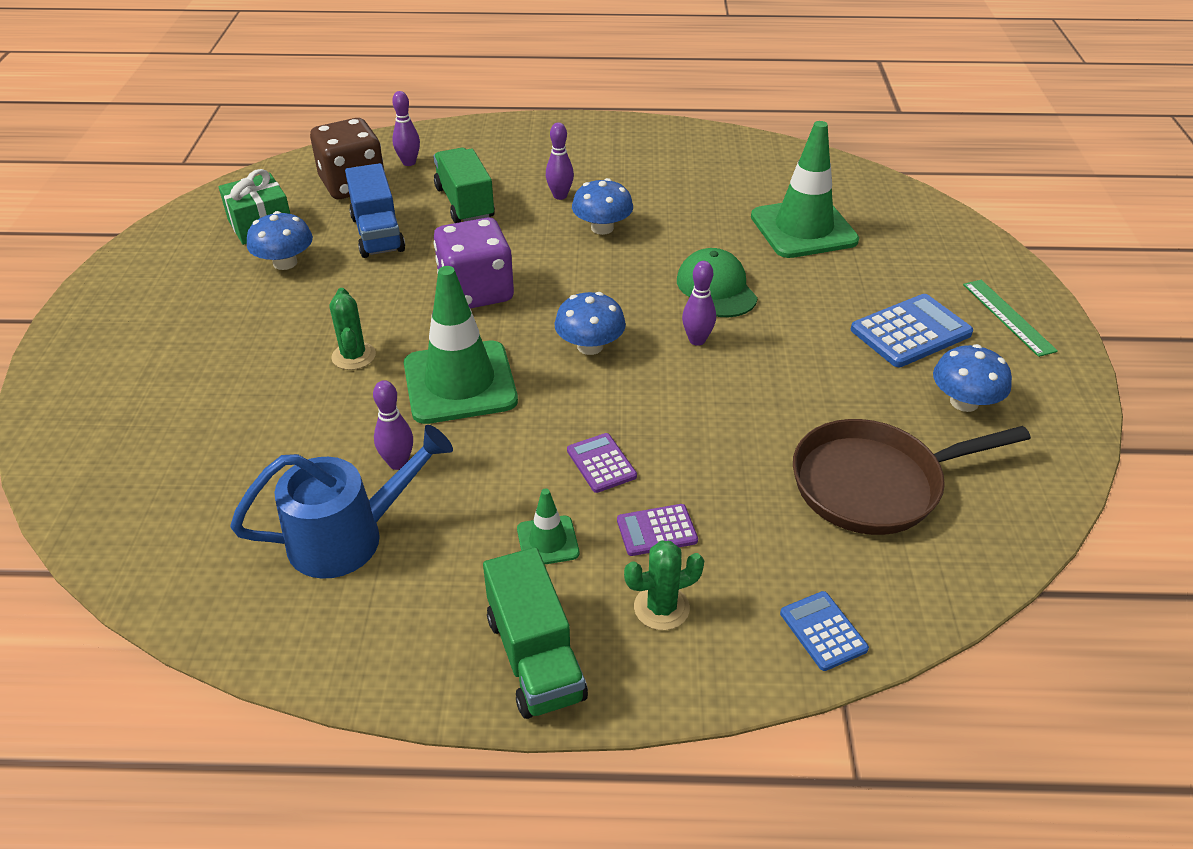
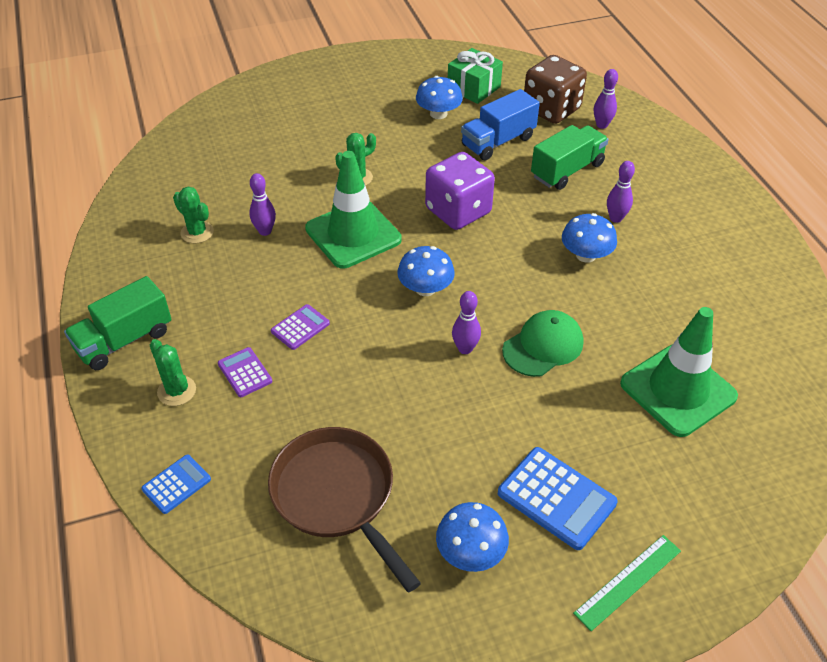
camera: 70 degrees right, 5 degrees up
blue watering can [230,425,453,579] -> green cactus [173,186,214,243]
green traffic cone [517,488,579,565] -> none

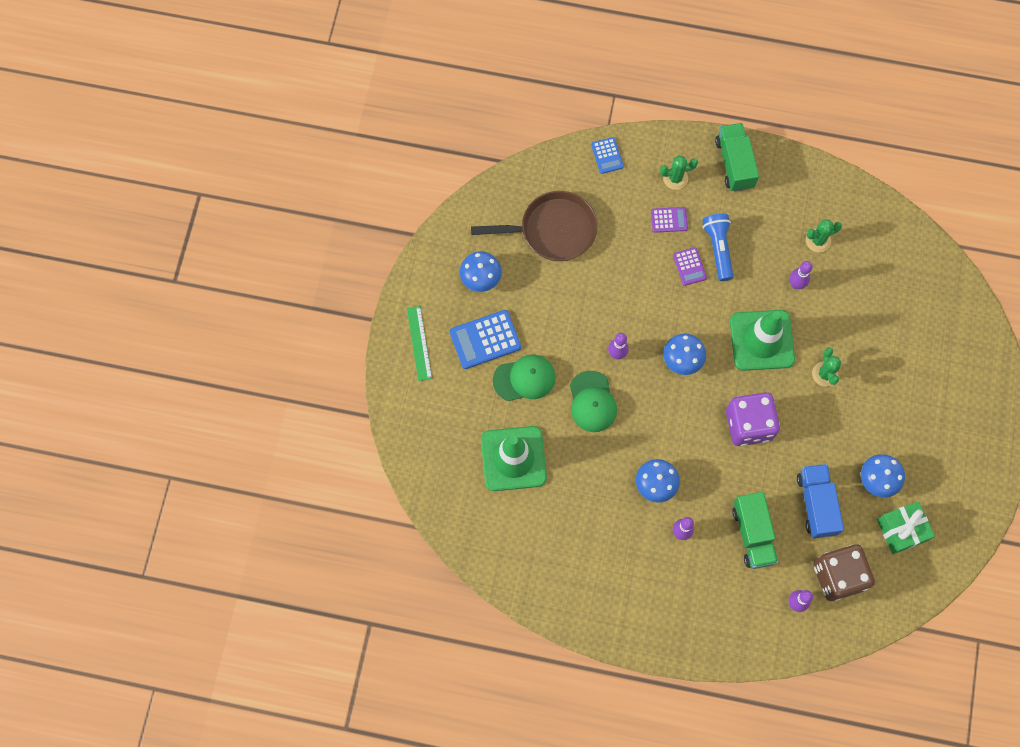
camera: 120 degrees right, 25 degrees up
none -> green cap [493,355,555,401]
none -> blue flashlight [702,214,733,281]

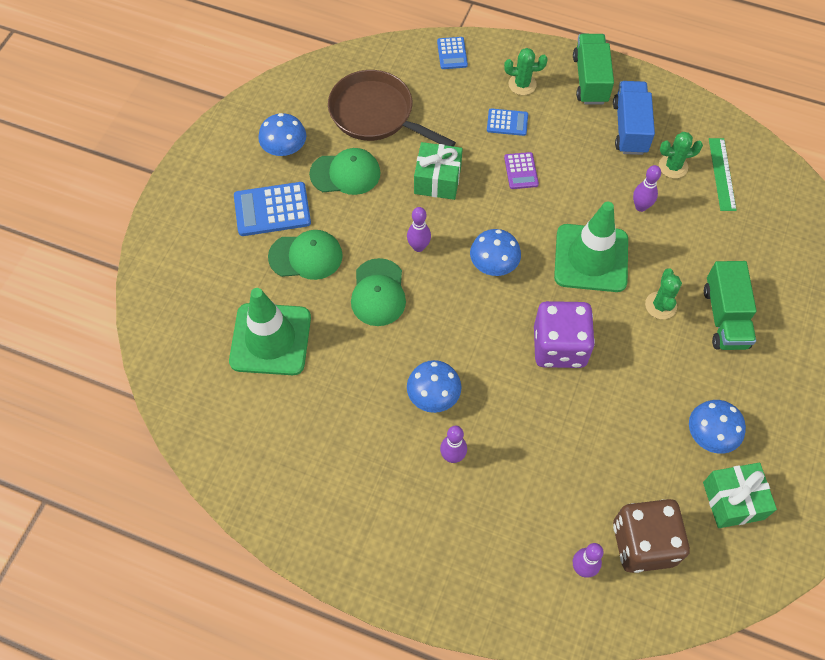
camera: 10 degrees right, 10 degrees down
green ruler [407,306,432,381] -> green ruler moved to [709,138,737,211]
brown pan [471,191,598,261] -> brown pan turned 150 degrees counterclockwise [328,70,456,147]
purple calculator [651,207,688,233] -> blue calculator [487,108,528,136]
blue flashlight [702,214,733,281] -> none
green truck [732,492,778,569] -> green truck moved to [704,261,757,350]
blue truck [797,464,844,538] -> blue truck moved to [613,81,655,155]
none -> green cap [309,148,381,195]
none -> green gift [414,142,463,200]

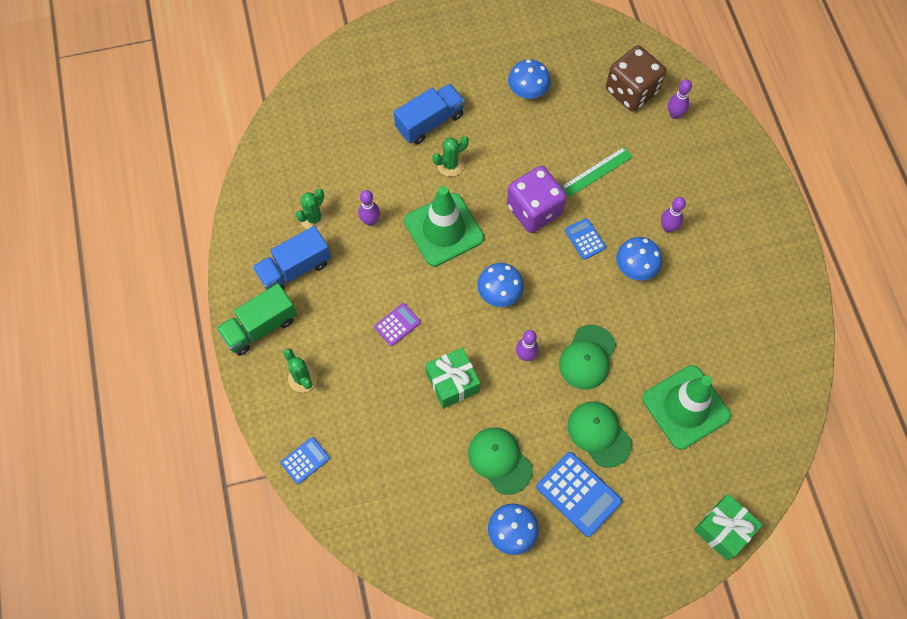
camera: 125 degrees left, 5 degrees up
brown pan [328,70,456,147] -> none
green cap [351,258,406,326] -> green cap turned 150 degrees clockwise [559,325,616,390]
blue calculator [487,108,528,136] -> blue calculator moved to [565,218,606,260]
green cactus [659,132,703,178] -> green cactus turned 75 degrees clockwise [296,189,328,230]
green gift [703,463,777,528] -> green gift moved to [694,494,763,561]
green truck [704,261,757,350] -> blue truck [394,84,465,144]
green ruler [709,138,737,211] -> green ruler moved to [561,147,633,197]

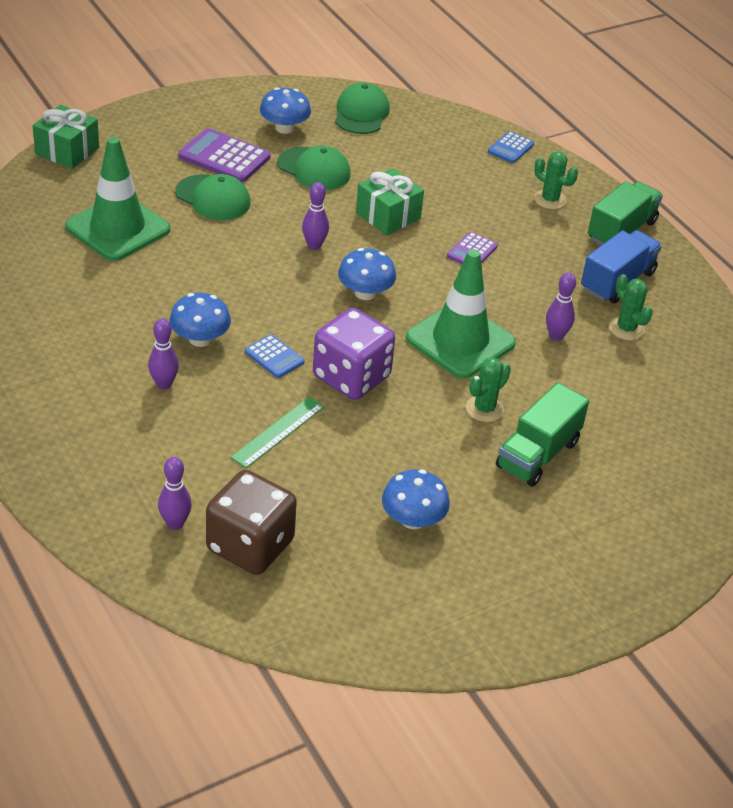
camera: 160 degrees right, 25 degrees down
green cactus [296,189,328,230] -> green cactus turned 45 degrees counterclockwise [609,274,653,340]
blue truck [394,84,465,144] -> green truck [496,383,589,487]
blue calculator [536,452,622,537] -> purple calculator [179,128,270,182]
green cap [559,325,616,390] -> green cap moved to [335,82,390,134]

